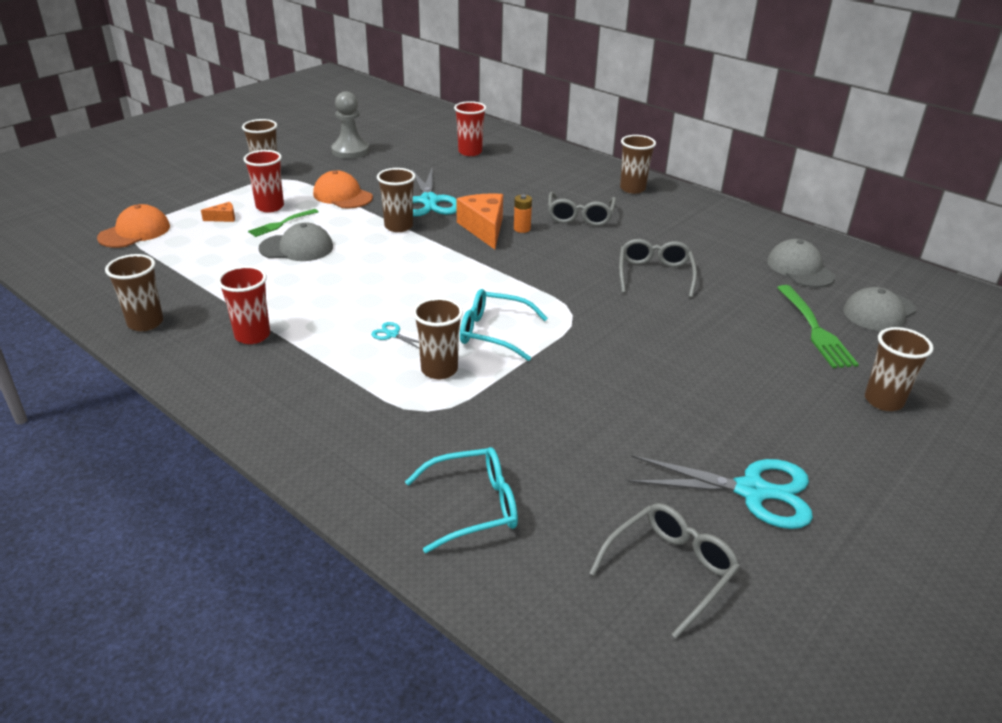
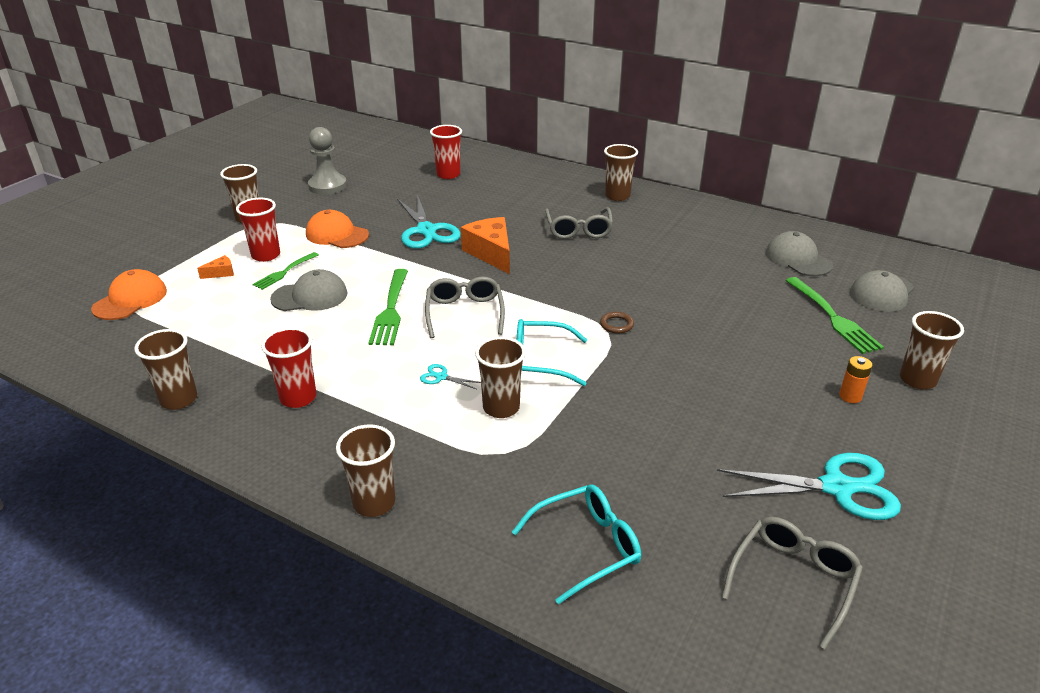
camera: 10 degrees left, 0 degrees up
brown cup [377,168,415,232] -> brown cup moved to [336,424,395,517]
orange battery [514,195,532,233] -> orange battery moved to [839,356,873,403]
grey glasses [619,239,697,298] -> grey glasses moved to [425,276,505,338]
none -> green fork [368,269,408,345]
none -> brown ring [600,312,634,333]

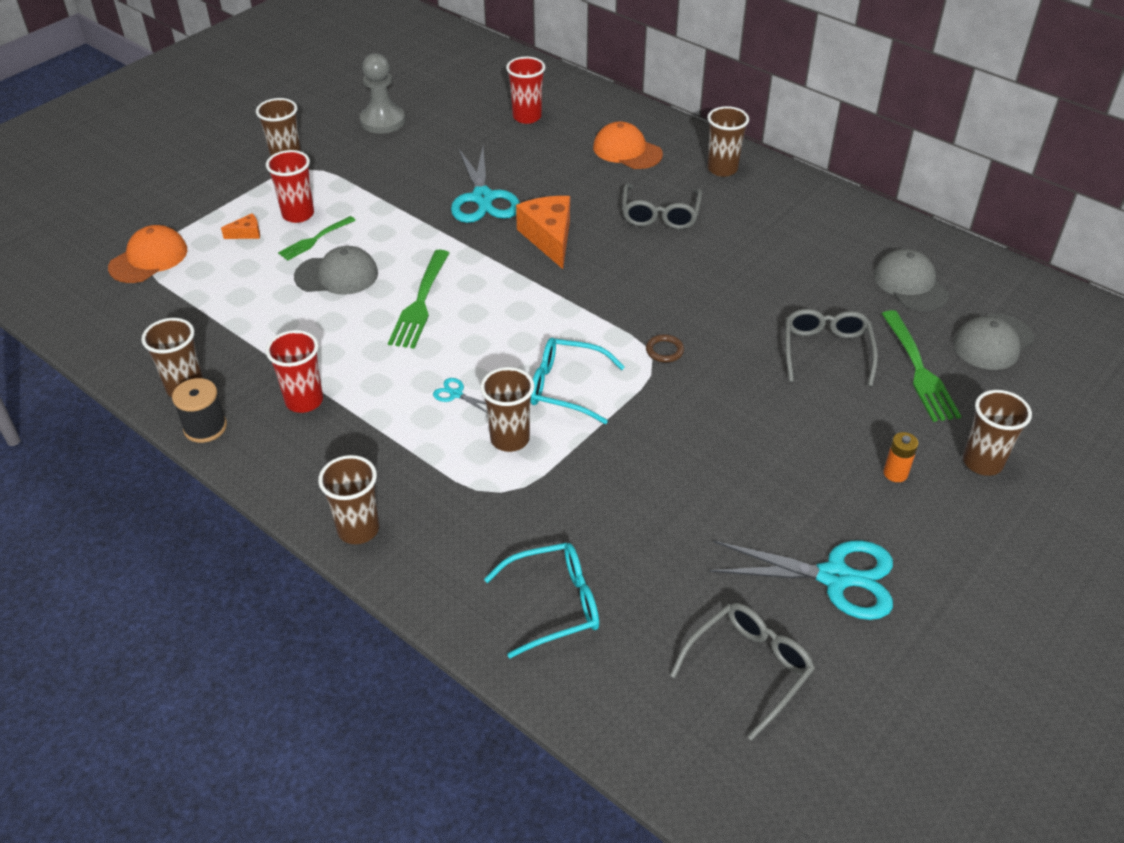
camera: 10 degrees right, 10 degrees up
orange cap [306,210,369,248] -> orange cap moved to [593,121,663,169]
grey glasses [425,276,505,338] -> grey glasses moved to [785,309,878,386]
none -> black spool [172,378,227,443]

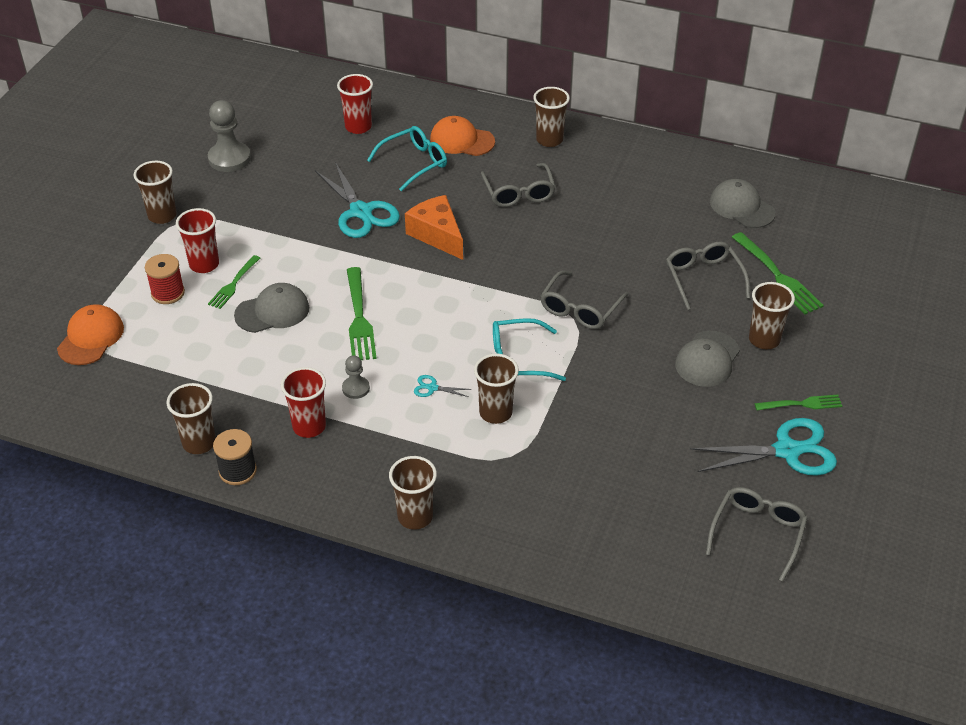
camera: 20 degrees left, 0 degrees up
orange cheese [221,213,260,239] -> red spool [145,254,185,304]
turquoise glasses [484,543,599,658] -> turquoise glasses moved to [367,126,447,192]
brown ring [646,334,684,362] -> grey glasses [540,271,628,329]
orange battery [884,432,918,482] -> none
grey cap [953,314,1034,370] -> grey cap moved to [675,331,740,387]
brown cup [963,390,1032,476] -> brown cup moved to [749,282,795,349]
none -> grey pawn [342,355,370,399]
none -> green fork [755,395,842,410]

